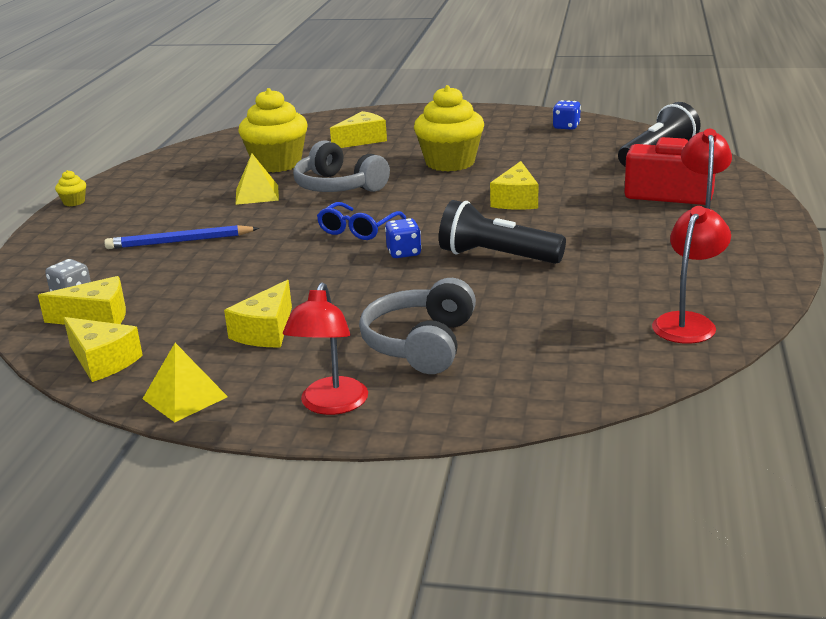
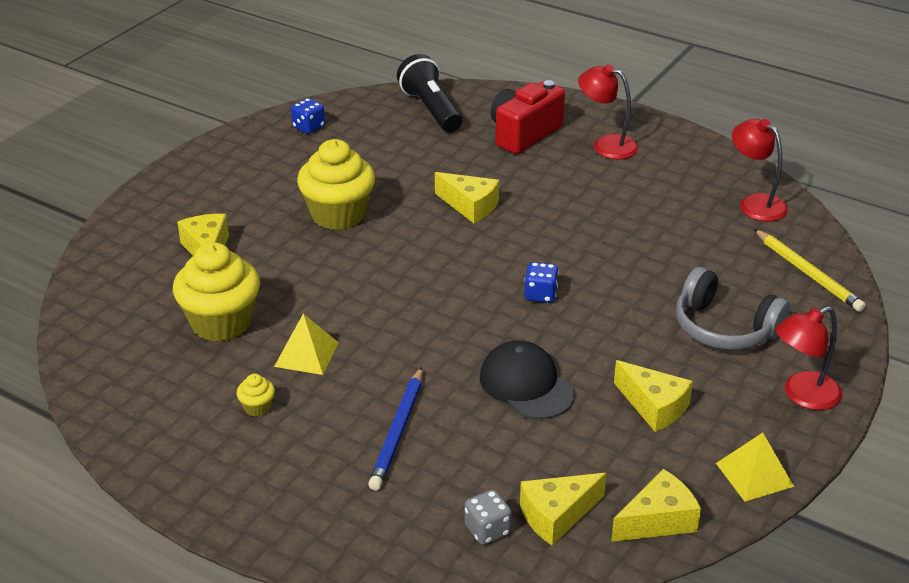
camera: 70 degrees left, 10 degrees up
yellow cheese [38,276,126,325] -> yellow cheese turned 135 degrees counterclockwise [520,473,606,545]
yellow cupcake [55,170,86,206] -> yellow cupcake moved to [236,374,275,417]
red lamp [283,282,368,415] -> red lamp turned 120 degrees clockwise [775,306,842,410]
grey headphones [293,140,390,192] -> none
blue glasses [317,202,406,240] -> none
black flashlight [439,200,566,264] -> none
none -> black cap [480,340,576,419]
none -> yellow pencil [754,229,866,312]

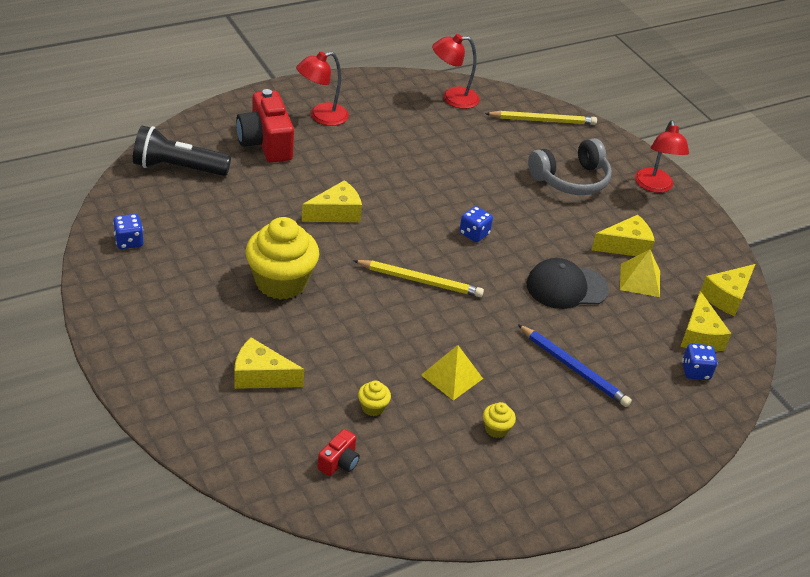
camera: 65 degrees left, 5 degrees up
yellow cupcake [173,242,260,342] -> yellow cupcake [358,380,391,416], size x0.41
grey dice [464,490,512,545] -> blue dice [682,344,717,380]
yellow cheese [611,469,701,542] -> yellow cheese turned 135 degrees counterclockwise [701,264,755,316]
yellow pyramid [716,433,794,501] -> yellow pyramid moved to [620,249,660,297]
none -> red camera [317,429,360,476]
none -> yellow pencil [353,260,484,297]

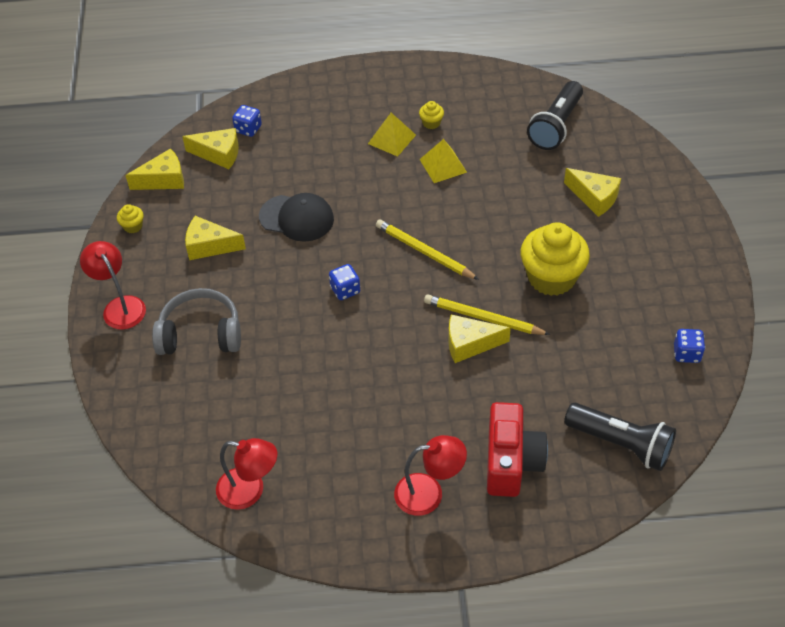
camera: 150 degrees left, 10 degrees up
red camera [317,429,360,476] -> black flashlight [527,81,583,150]
yellow cupcake [358,380,391,416] -> yellow cupcake moved to [117,204,144,233]
yellow pencil [485,111,597,125] -> yellow pencil moved to [424,294,550,335]
blue pencil [517,324,632,407] -> none
yellow pyramid [620,249,660,297] -> yellow pyramid moved to [368,113,416,157]
red lamp [635,120,689,193] -> red lamp turned 60 degrees counterclockwise [80,241,146,329]
yellow cheese [680,291,731,352] -> yellow cheese turned 75 degrees clockwise [182,128,239,169]

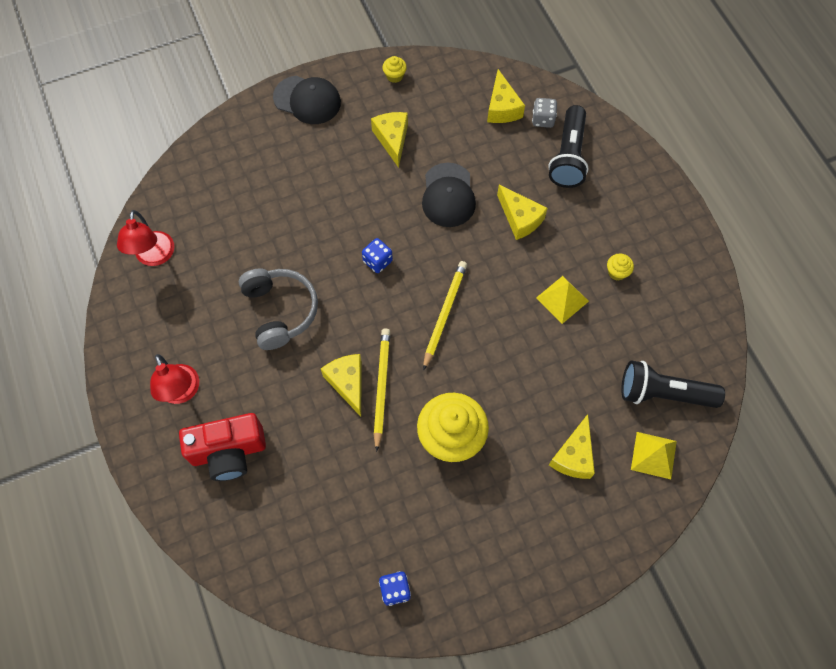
camera: 70 degrees right, 15 degrees up
red lamp [80,241,146,329] -> black cap [273,76,341,124]
yellow cheese [125,148,184,190] -> yellow cheese moved to [497,185,548,240]
grey headphones [152,288,241,355] -> grey headphones moved to [239,269,318,350]
blue dice [232,105,262,137] -> grey dice [532,98,557,128]
yellow pyramid [368,113,416,157] -> yellow pyramid moved to [631,432,677,479]
black flashlight [564,403,676,471] -> black flashlight moved to [548,105,589,188]

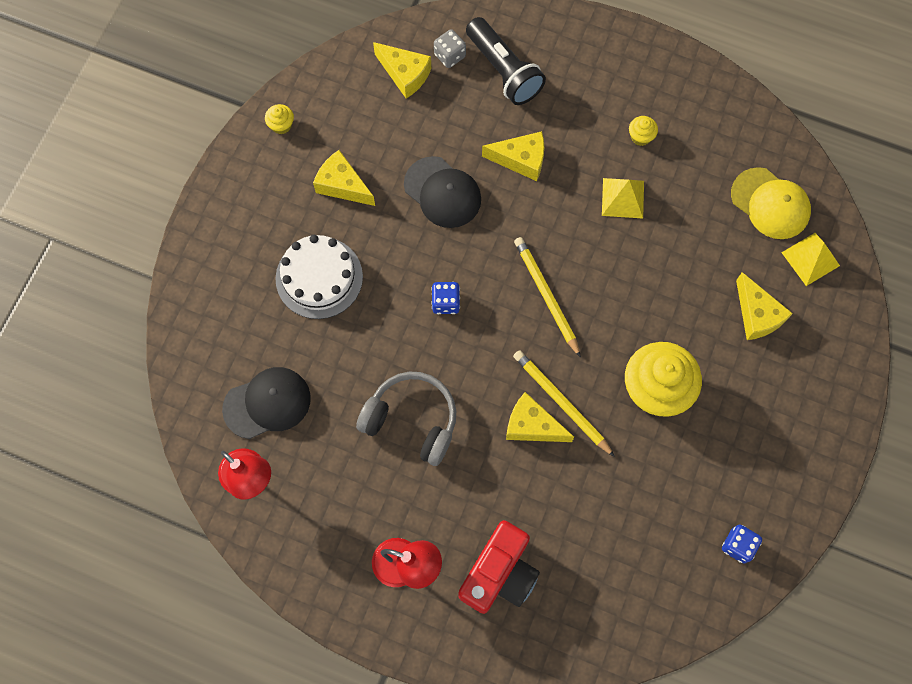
camera: 45 degrees left, 5 degrees up
black cap [273,76,341,124] -> black cap moved to [222,367,311,439]
black flashlight [621,361,725,408] -> yellow cap [731,167,811,239]
none -> white cake [275,235,363,319]

